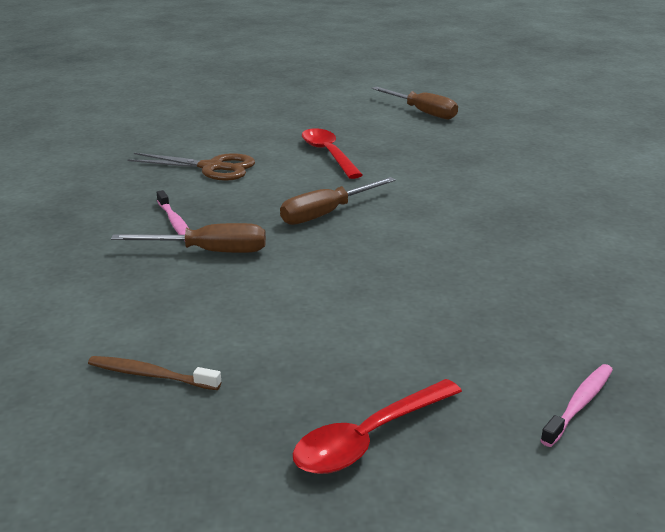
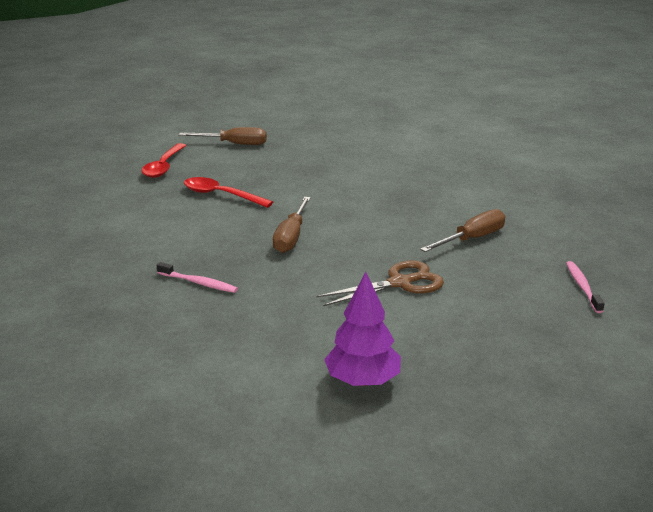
camera: 40 degrees left, 0 degrees up
brown toothbrush [88,356,221,390] -> purple tree [324,272,401,386]
brown screwdriver [111,223,266,253] -> brown screwdriver moved to [420,209,505,252]
brown scissors [127,153,255,181] -> brown scissors moved to [316,260,444,306]
red spoon [293,379,462,474] -> red spoon moved to [141,143,186,178]

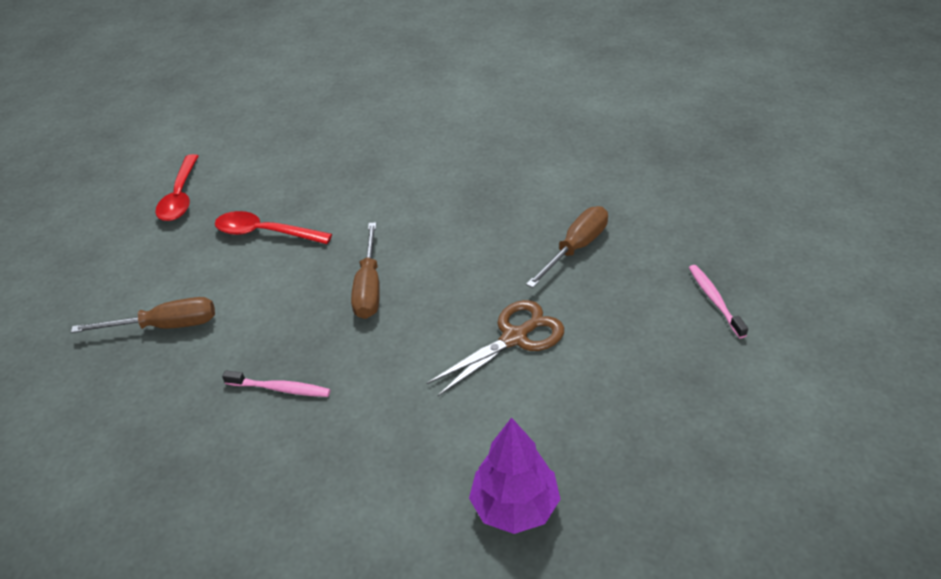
camera: 10 degrees left, 15 degrees up
brown screwdriver [179,127,267,145] -> brown screwdriver moved to [71,297,215,333]

